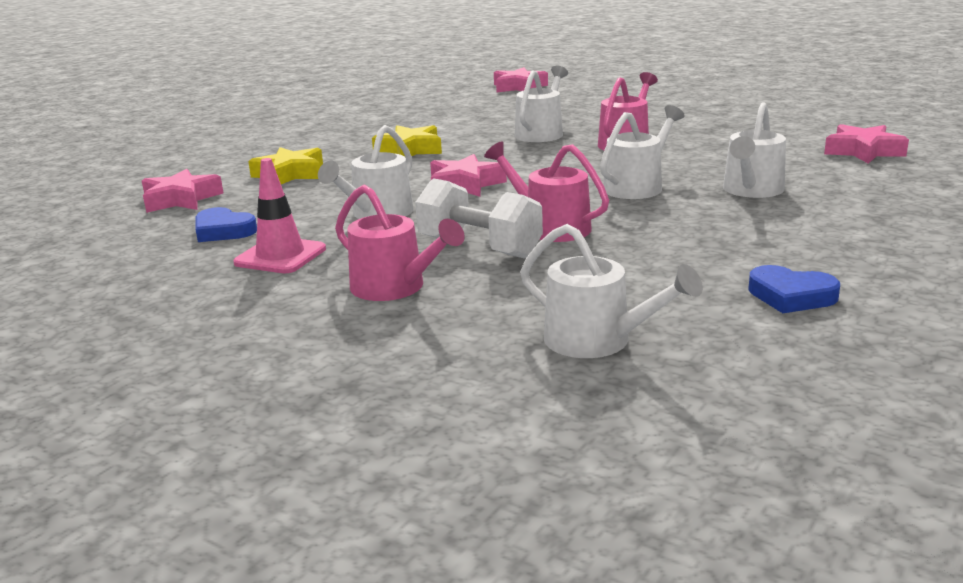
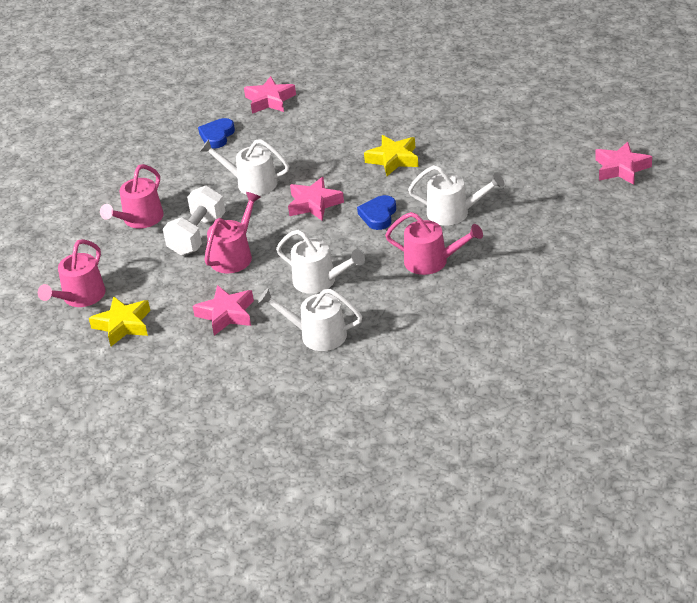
camera: 80 degrees right, 15 degrees up
pink traffic cone [233,158,326,273] -> none
yellow star [248,147,323,184] -> yellow star moved to [89,296,150,346]
white watering can [520,224,703,358] -> pink watering can [38,239,106,307]
blue heart [748,265,840,313] -> blue heart moved to [357,195,396,230]
pink star [824,124,909,164] -> pink star moved to [193,285,254,336]

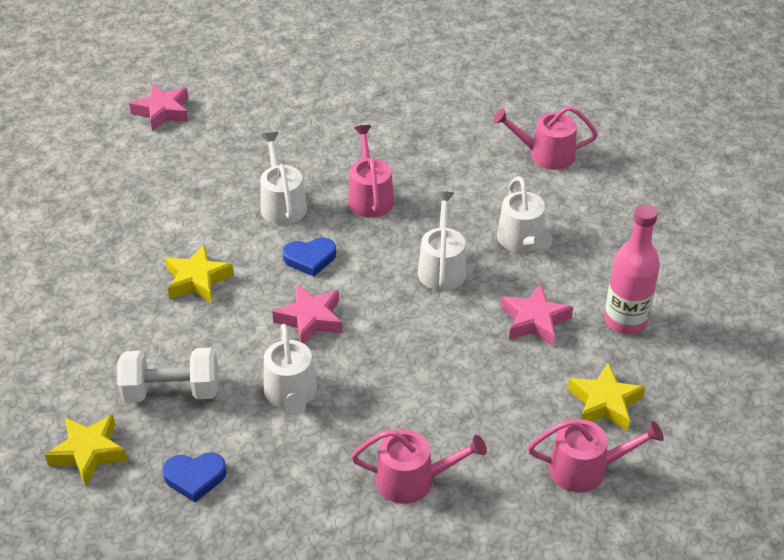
camera: 120 degrees left, 5 degrees up
white dumbbell [163,185,225,256] -> white dumbbell moved to [117,348,218,403]
pink watering can [205,192,260,273] -> pink watering can moved to [493,106,598,170]
pink star [244,76,296,114] -> yellow star [45,414,128,486]
none -> pink bottle [604,204,660,334]

